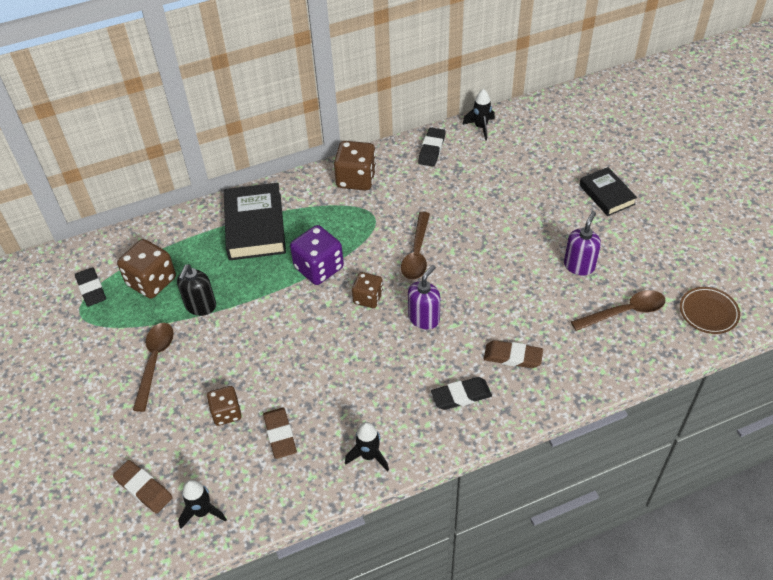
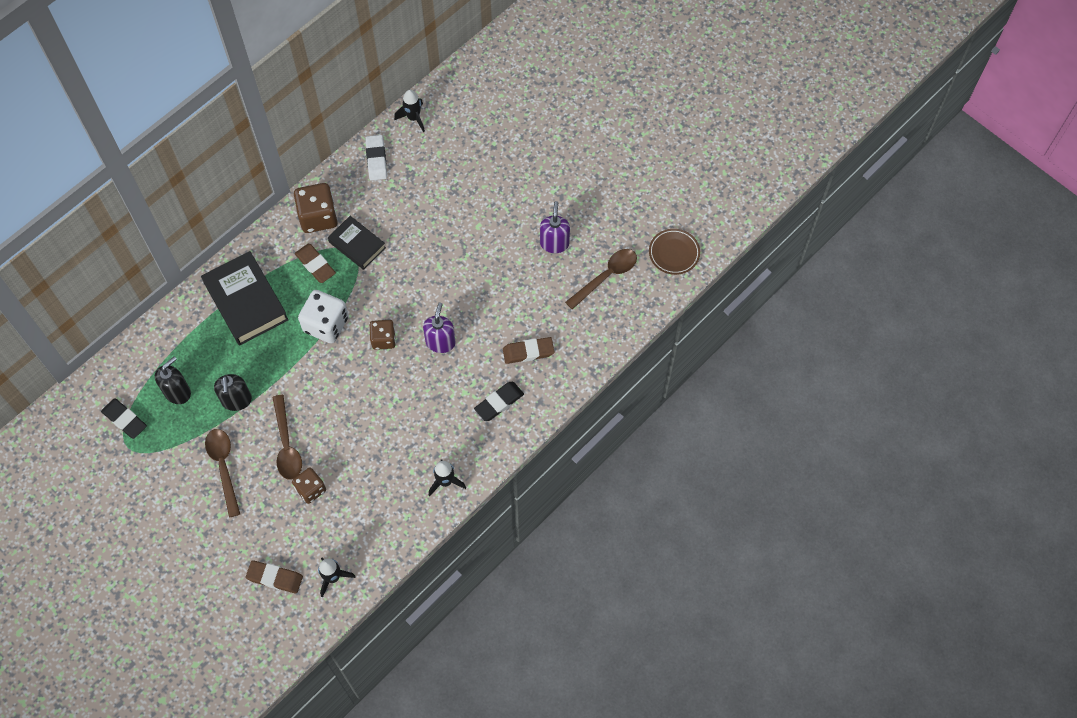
camera: 25 degrees left, 15 degrees up
brown dice [117,239,176,299] -> black soap dispenser [155,357,191,404]
brown eraser [263,408,297,459] -> brown eraser moved to [295,244,336,283]
purple dice [290,225,344,285] -> white dice [298,290,349,344]
brown spoon [401,212,430,280] -> brown spoon moved to [272,395,302,480]
black eraser [418,127,446,167] -> white eraser [365,135,387,181]
black book [580,167,637,216] -> black book moved to [328,216,386,270]

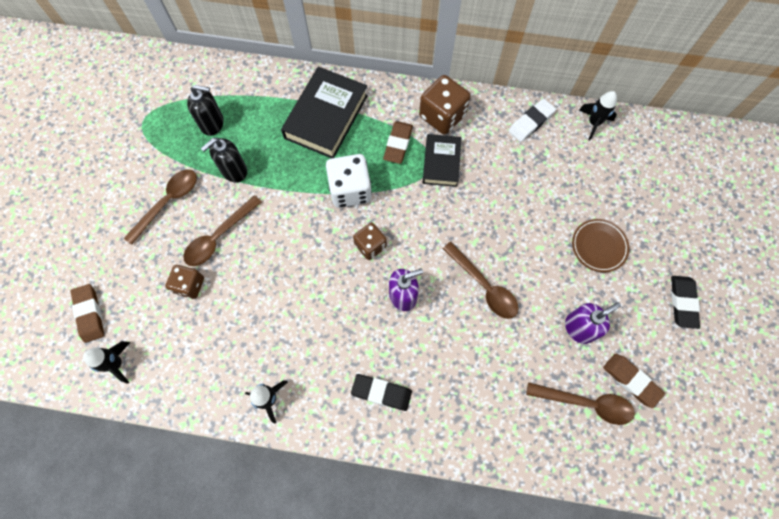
camera: 55 degrees right, 5 degrees up
black eraser [101,398,147,439] -> black eraser moved to [671,276,700,329]
brown eraser [503,337,554,364] -> brown eraser moved to [603,354,665,408]
brown plate [649,229,700,275] -> brown plate moved to [572,219,629,272]
none -> brown spoon [443,242,519,319]

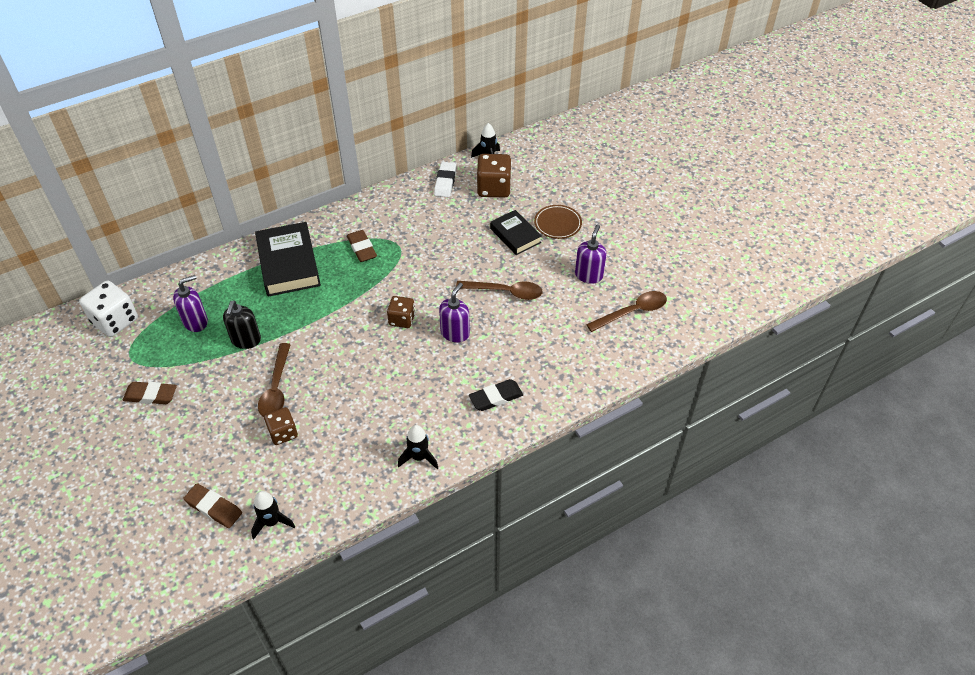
camera: 40 degrees left, 20 degrees down
brown spoon [124,170,197,245] -> none
black soap dispenser [187,85,224,136] -> purple soap dispenser [173,275,208,332]
white dice [326,154,372,208] -> white dice moved to [79,281,138,337]
brown dice [419,75,471,134] -> brown dice moved to [477,154,512,197]
black book [423,134,462,187] -> black book moved to [490,210,541,255]
brown eraser [603,354,665,408] -> brown eraser moved to [123,382,177,404]
black eraser [671,276,700,329] -> none

